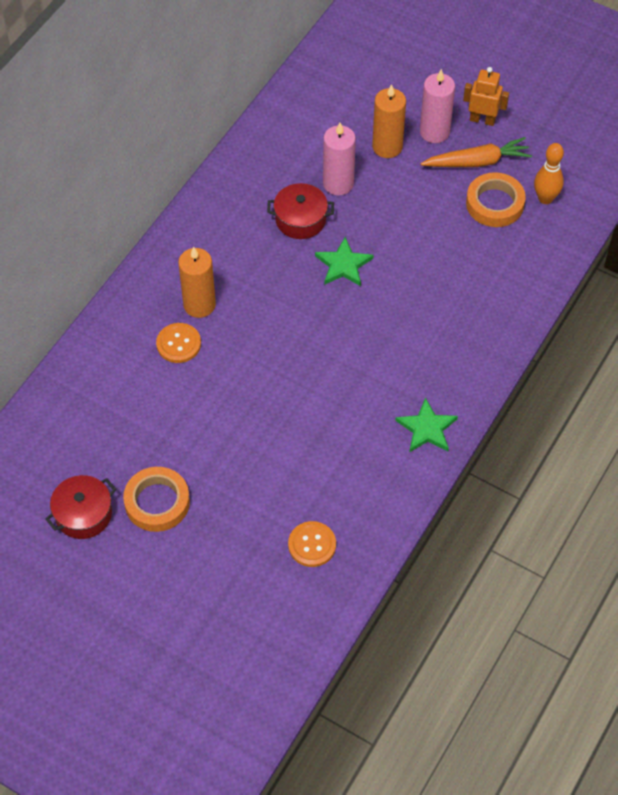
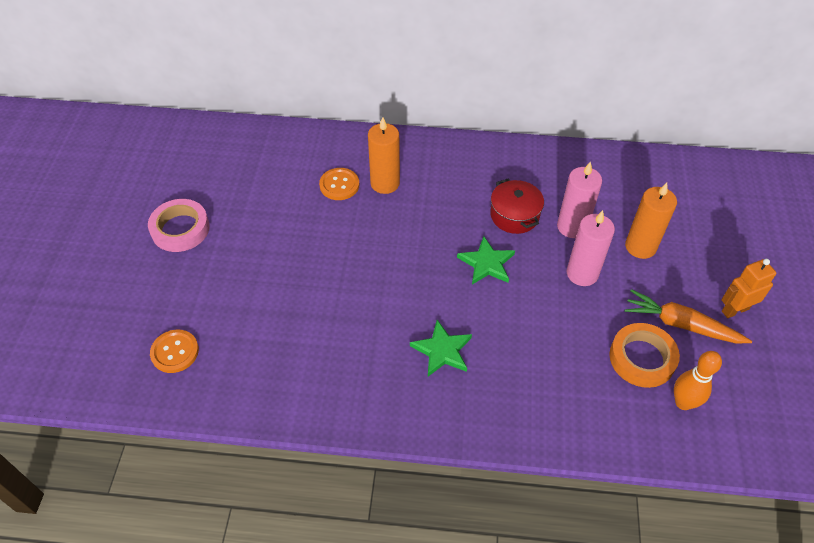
camera: 65 degrees right, 5 degrees down
red pot [46,475,116,539] -> none
orange tape [123,467,190,532] -> pink tape [148,199,210,252]
green star [395,397,458,452] -> green star moved to [410,320,472,376]
pink candle [420,69,455,143] -> pink candle moved to [567,210,615,286]
orange carrot [421,137,532,167] -> orange carrot turned 150 degrees clockwise [624,289,752,343]
orange robot [463,67,509,126] -> orange robot turned 105 degrees counterclockwise [721,259,776,318]

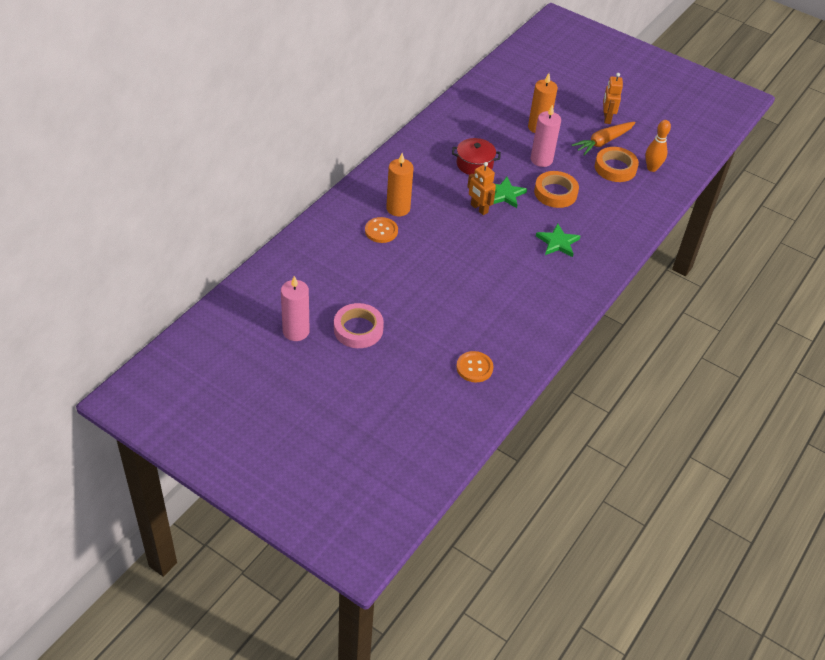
camera: 65 degrees left, 5 degrees down
pink candle [557,161,602,238] -> pink candle moved to [281,276,310,341]
none -> orange robot [467,162,496,215]
none -> orange tape [534,171,579,208]

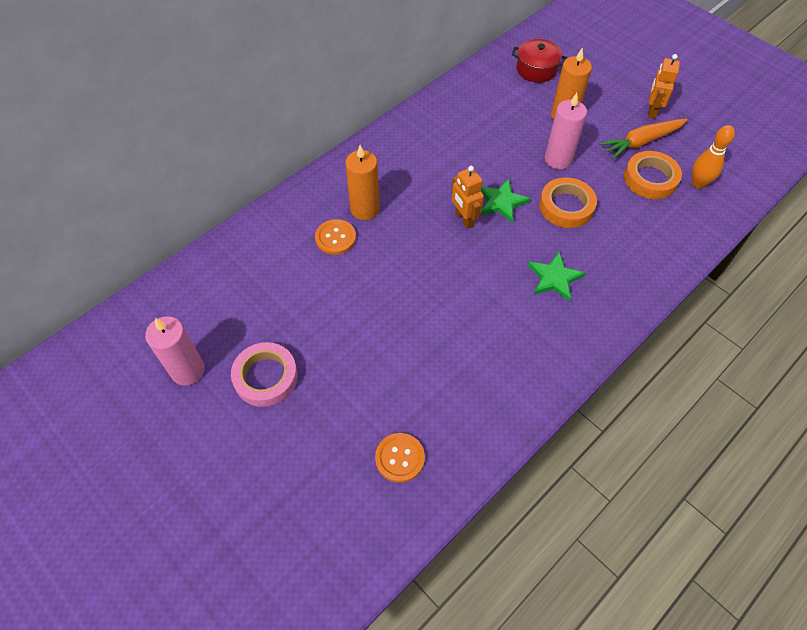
camera: 15 degrees right, 10 degrees up
red pot [452,138,501,175] -> red pot moved to [512,39,567,83]

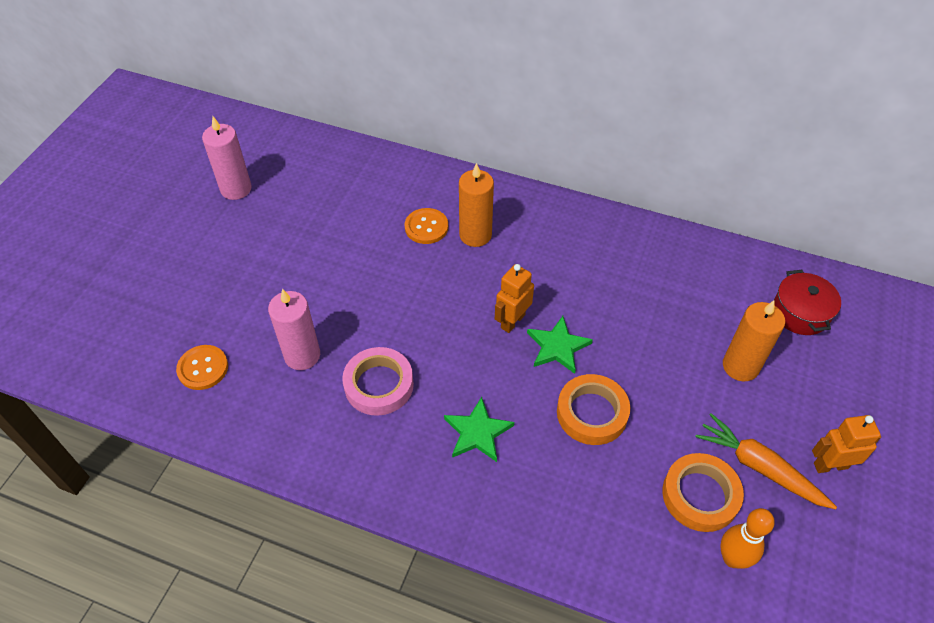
camera: 65 degrees right, 5 degrees down
pink tape [231,342,298,407] -> pink tape moved to [342,347,414,416]
pink candle [545,93,587,169] -> pink candle moved to [268,289,320,370]

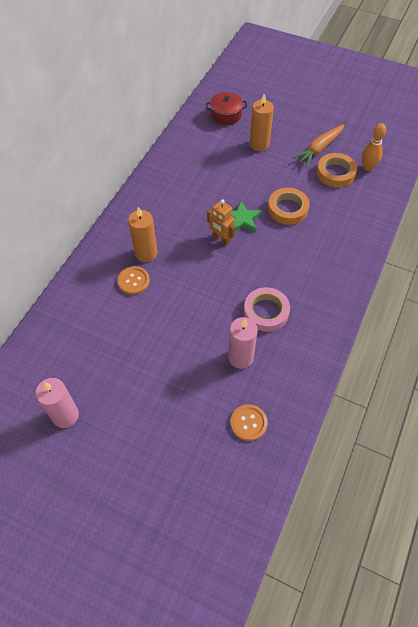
camera: 85 degrees left, 5 degrees up
green star [444,397,514,462] -> none
orange robot [812,415,881,473] -> none

